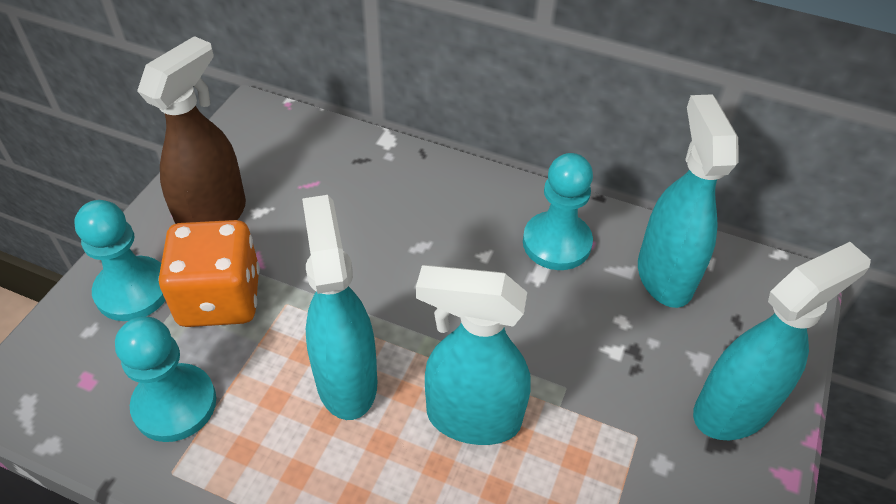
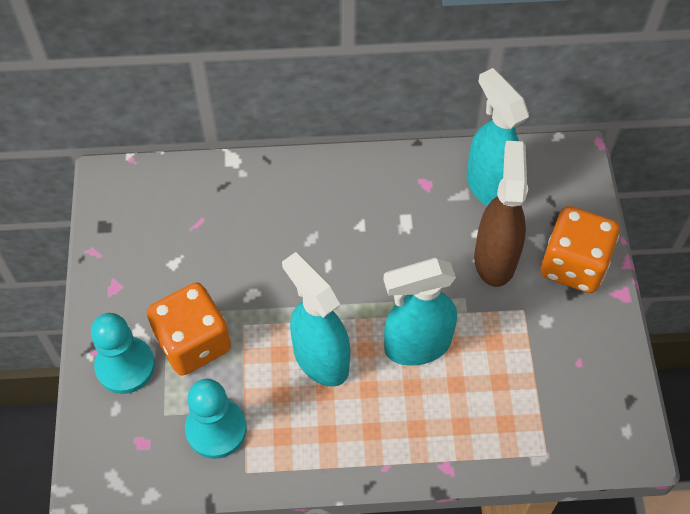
camera: 25 degrees left, 10 degrees up
brown spray bottle [137,36,246,224] -> brown spray bottle moved to [474,141,528,287]
turquoise pawn [523,153,593,270] -> none
turquoise spray bottle [693,242,871,440] -> orange dice [541,206,620,293]

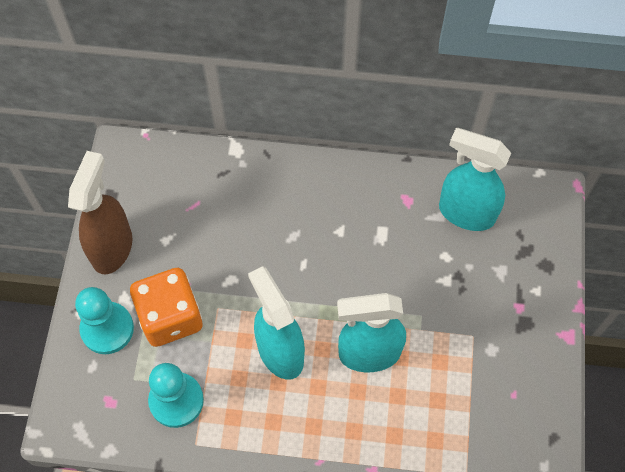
camera: 10 degrees right, 5 degrees up
turquoise spray bottle [467,68,529,206] -> turquoise spray bottle turned 45 degrees counterclockwise [439,128,511,231]
brown spray bottle [474,141,528,287] -> brown spray bottle moved to [68,151,132,274]
orange dice [541,206,620,293] -> none

